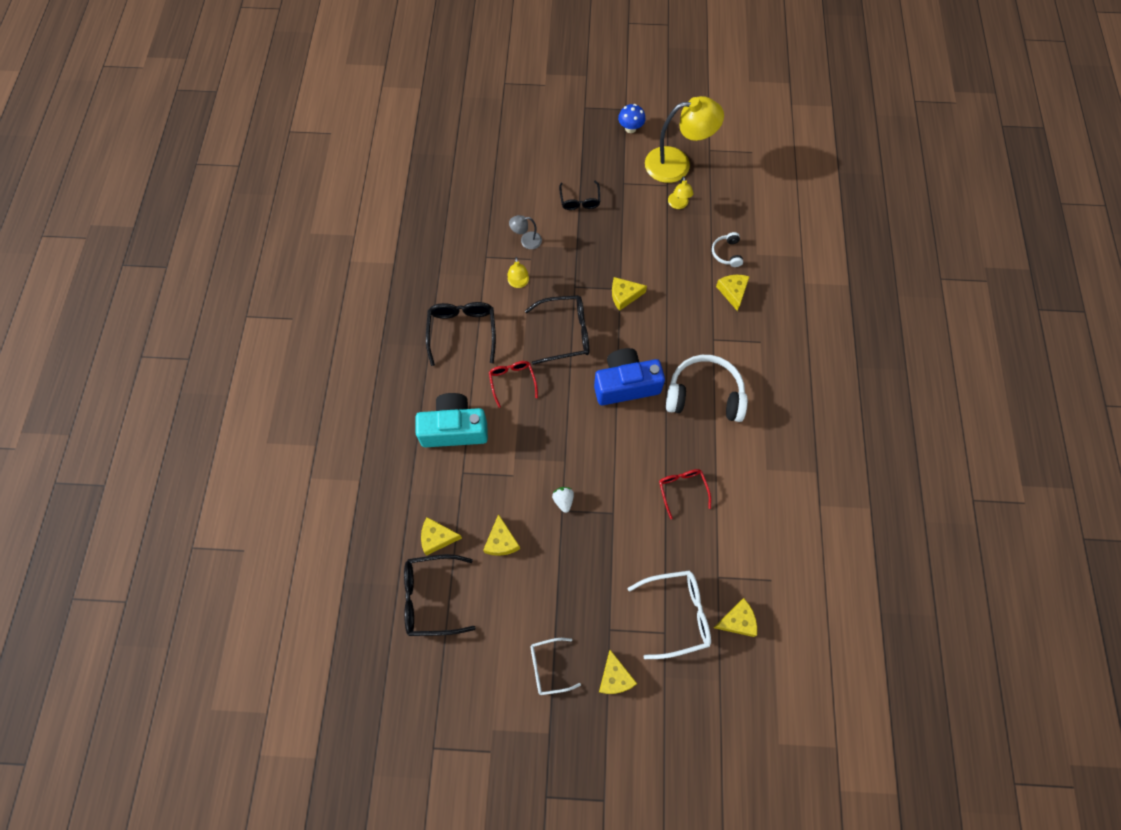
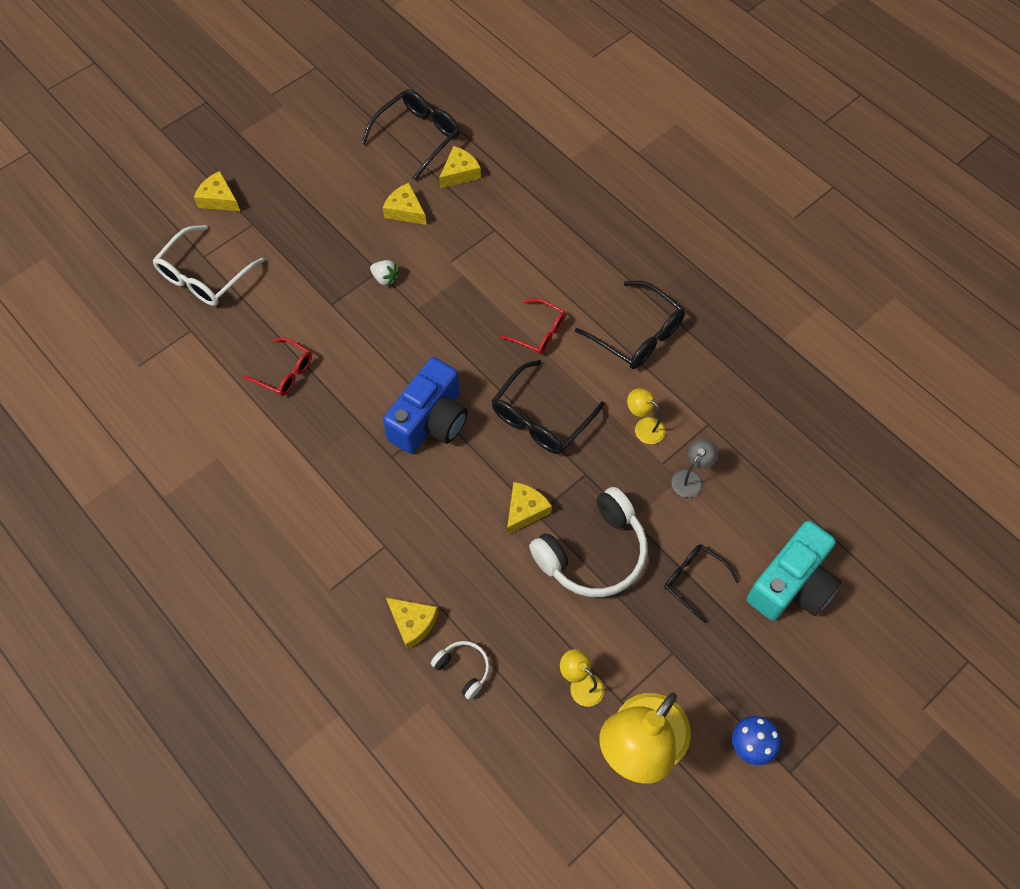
camera: 135 degrees right, 5 degrees down
turquoise camera [416,393,488,447] -> turquoise camera moved to [747,521,841,621]
white glasses [531,638,581,695] -> none
white headphones [666,355,748,422] -> white headphones moved to [529,487,648,597]
yellow cheese [714,598,757,637] -> none

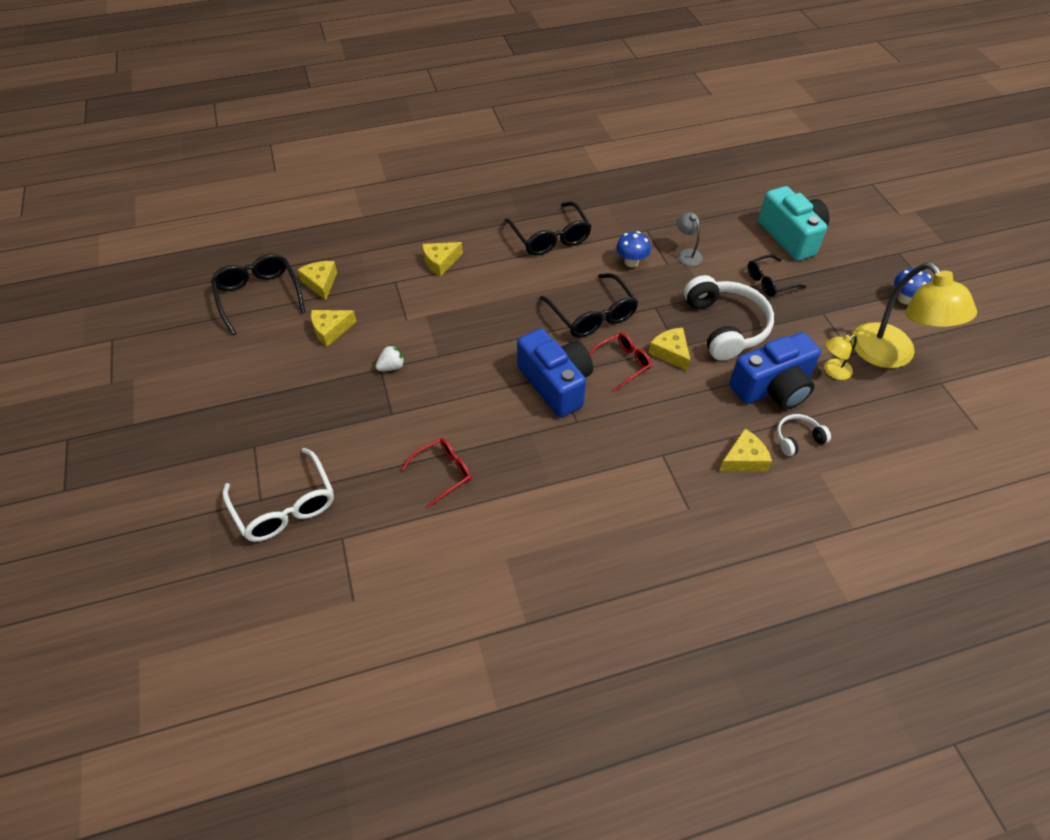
camera: 65 degrees left, 10 degrees down
yellow cheese [194,171,240,211] -> yellow cheese moved to [422,242,463,277]
red glasses [500,298,566,354] -> red glasses moved to [589,333,652,392]
black glasses [575,281,685,369] -> black glasses turned 90 degrees clockwise [504,202,592,256]
yellow lamp [627,388,665,444] -> blue mushroom [616,231,651,267]
none -> blue camera [729,332,821,410]

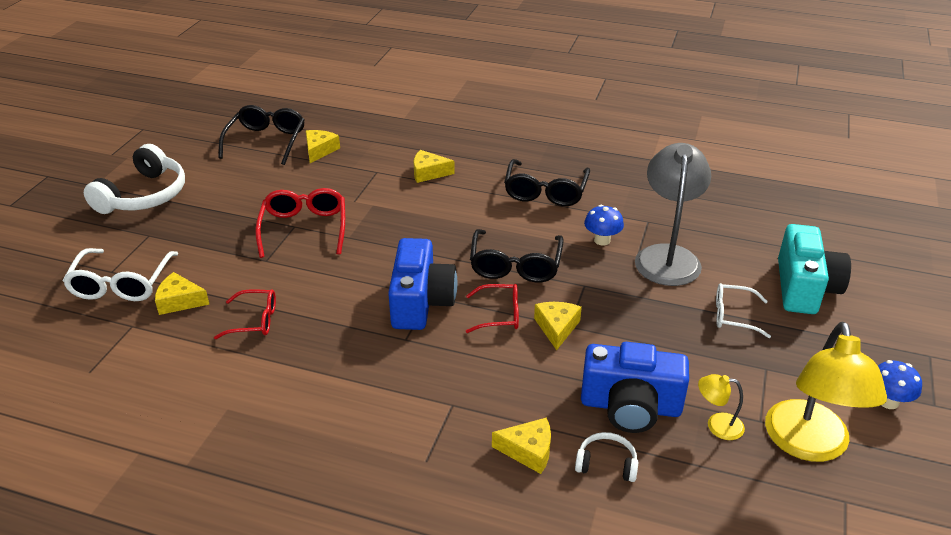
camera: 35 degrees right, 15 degrees down
yellow cheese [311,310,357,347] -> yellow cheese moved to [155,272,209,315]
white strawberry [375,345,405,371] -> red glasses [255,188,345,258]
grey lamp [677,212,703,266] -> grey lamp [635,143,711,286], size x2.23
white headphones [684,275,774,361] -> white headphones moved to [84,144,185,214]
black glasses [748,255,806,296] -> white glasses [716,283,771,338]

